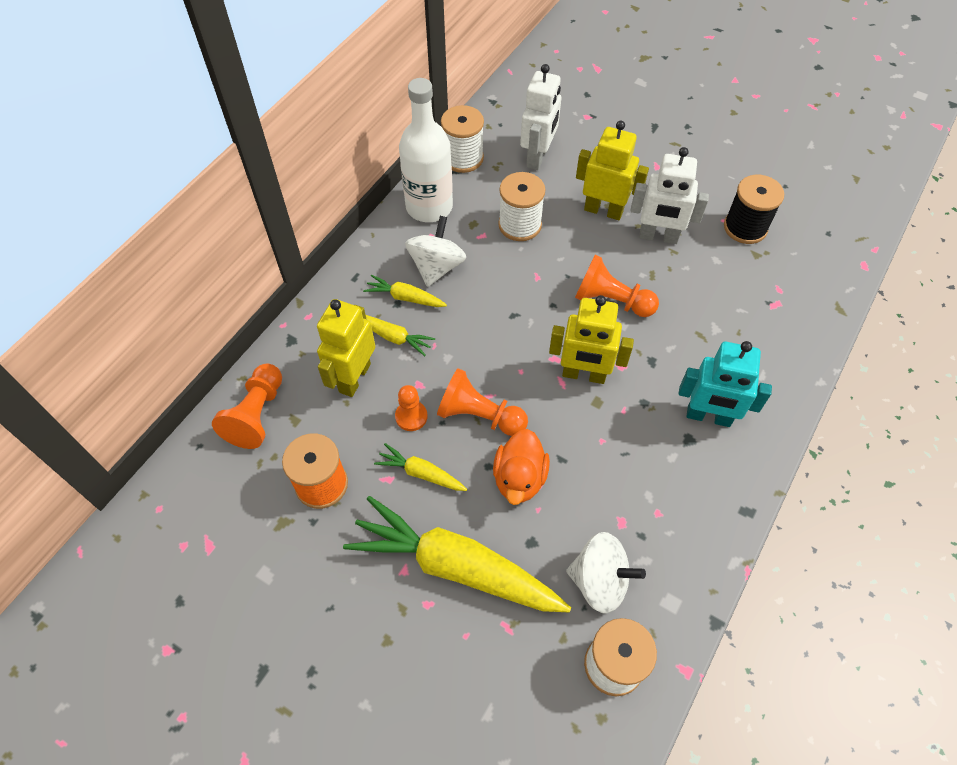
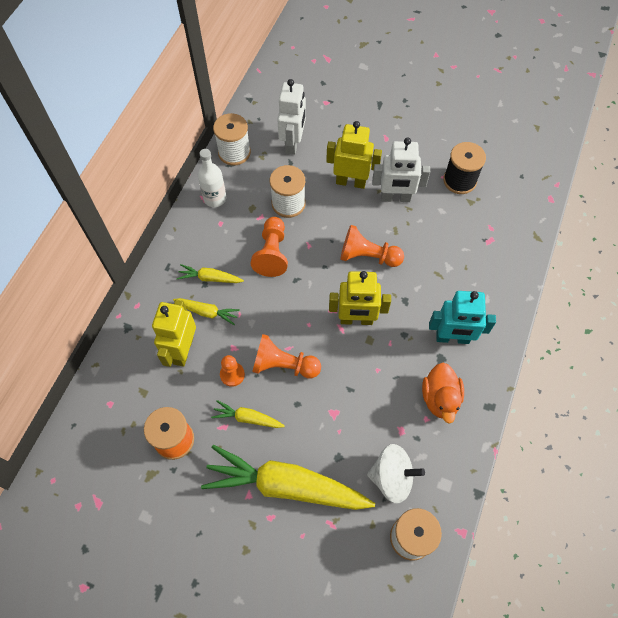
camera: 10 degrees left, 5 degrees up
orange pawn [212,363,282,449] -> orange pawn moved to [251,217,288,277]
white bottle [399,78,453,222] -> white bottle [198,149,226,207], size x0.62
white spinning top [405,216,466,287] -> none
orange duck [493,429,550,505] -> orange duck moved to [422,363,464,424]

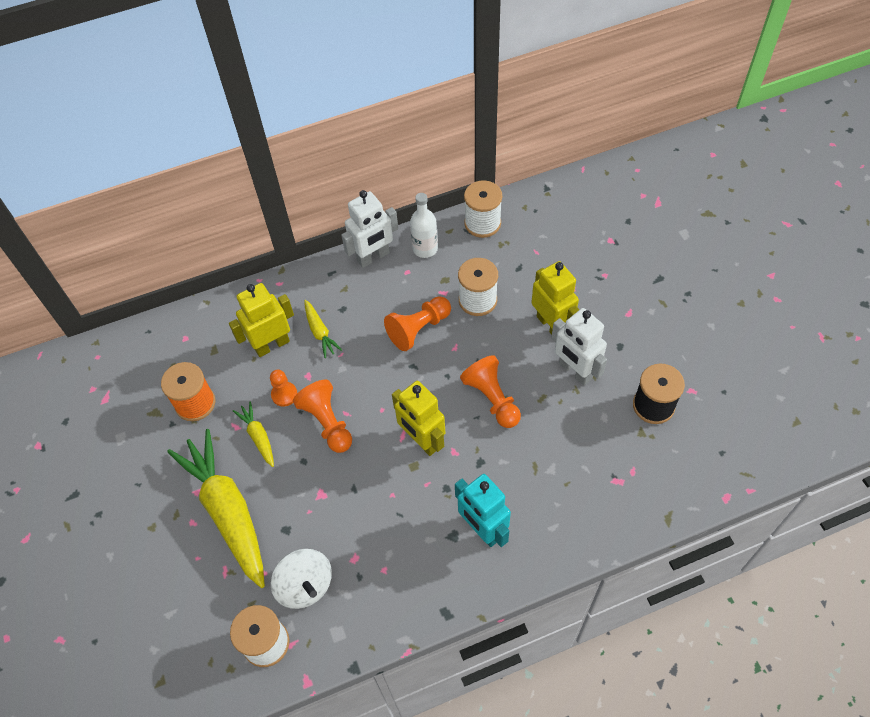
camera: 50 degrees right, 5 degrees down
yellow carrot [177,264,244,283] -> none
white robot [277,79,306,155] -> white robot moved to [341,190,398,268]
orange duck [422,363,464,424] -> none

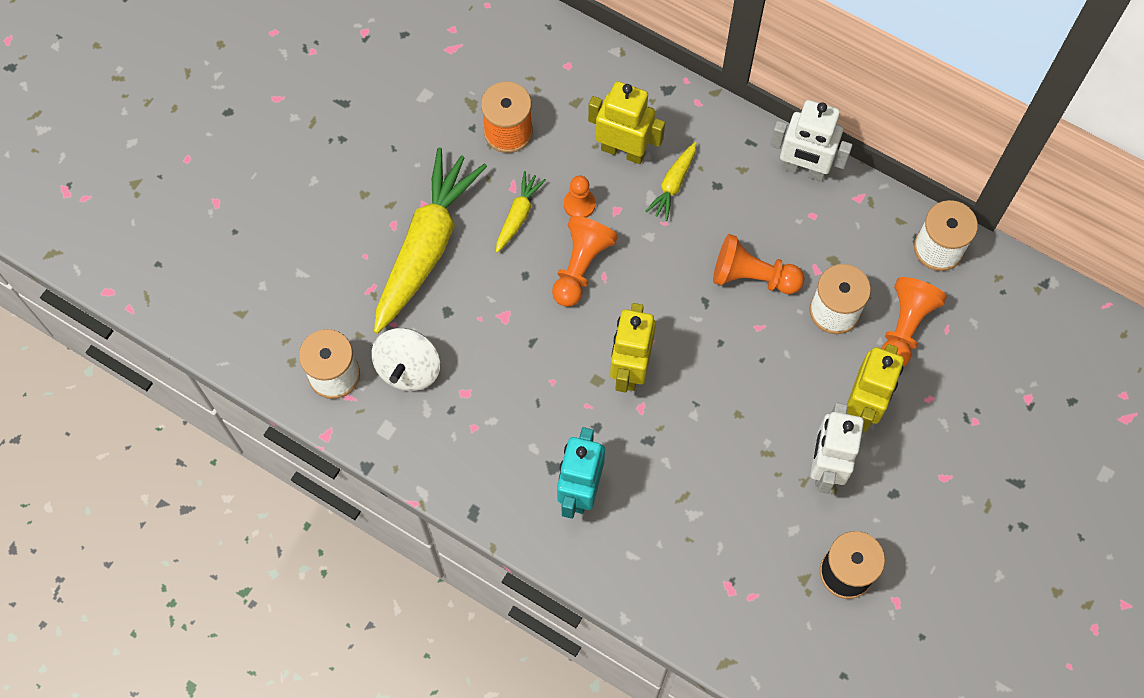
camera: 50 degrees right, 10 degrees up
white bottle [410,193,438,258] -> none
orange pawn [460,355,521,428] -> orange pawn moved to [881,277,947,367]

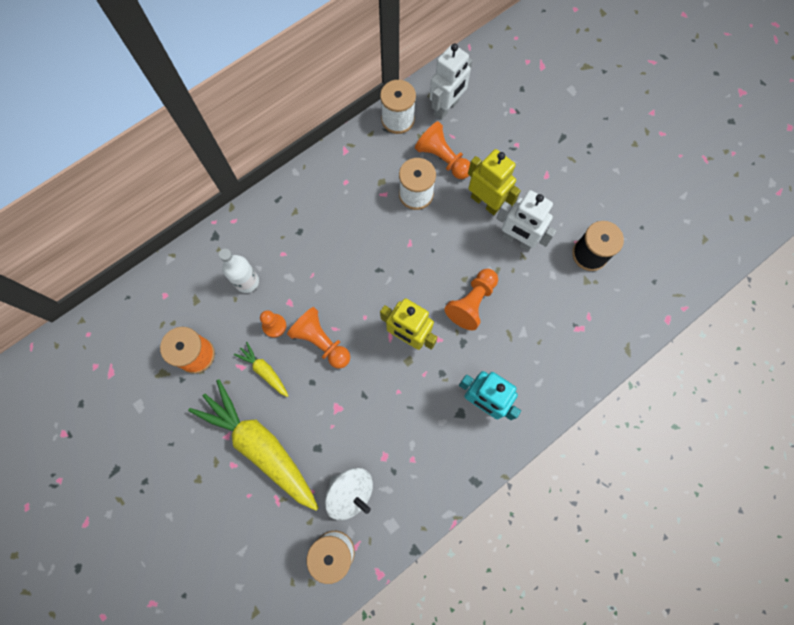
camera: 70 degrees left, 5 degrees up
yellow robot [588,81,665,164] -> white bottle [219,249,259,293]
yellow carrot [646,142,697,221] -> none
orange pawn [713,234,804,294] -> orange pawn moved to [444,269,498,330]
white robot [770,100,852,181] -> white robot moved to [429,43,472,120]

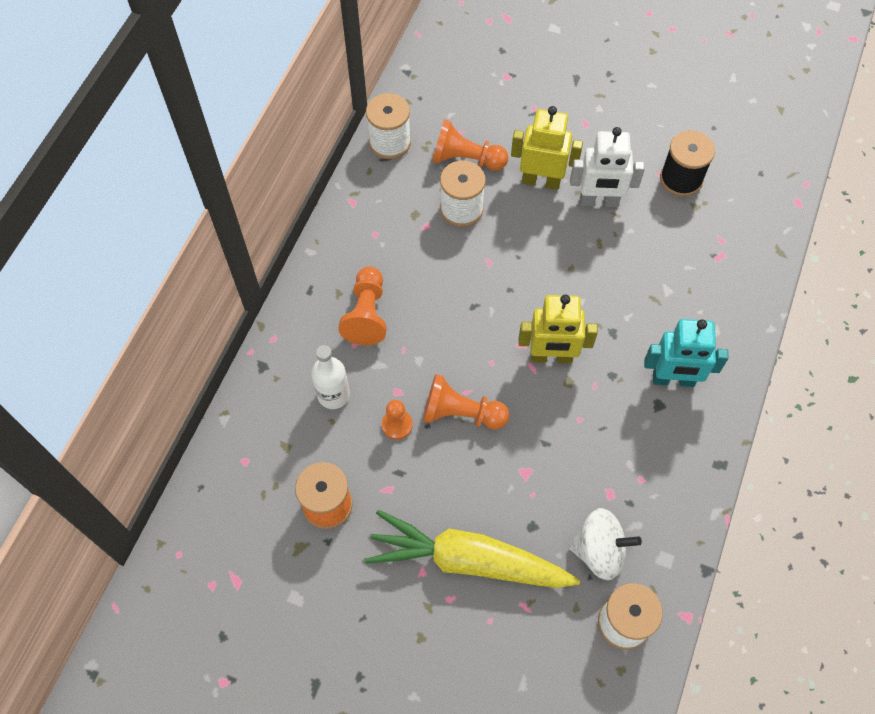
camera: 30 degrees left, 10 degrees down
yellow carrot [234,342,288,397] -> none
white robot [429,43,472,120] -> none
orange pawn [444,269,498,330] -> orange pawn moved to [338,266,387,345]

